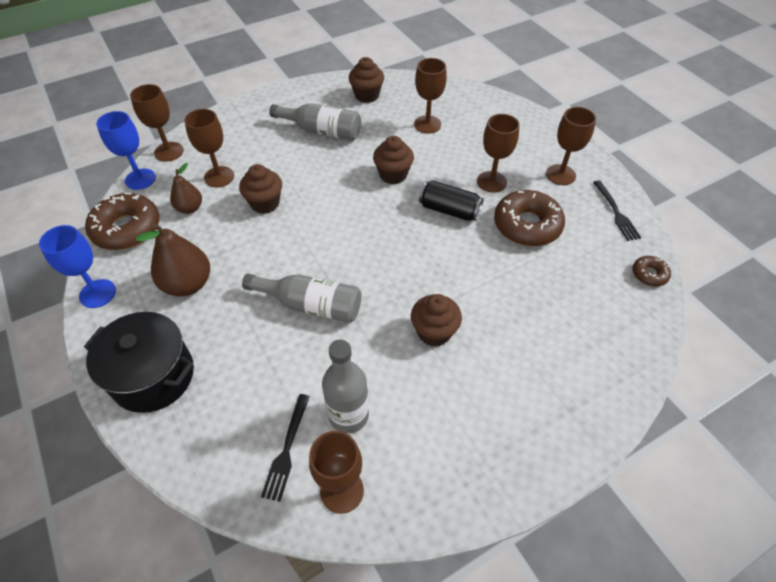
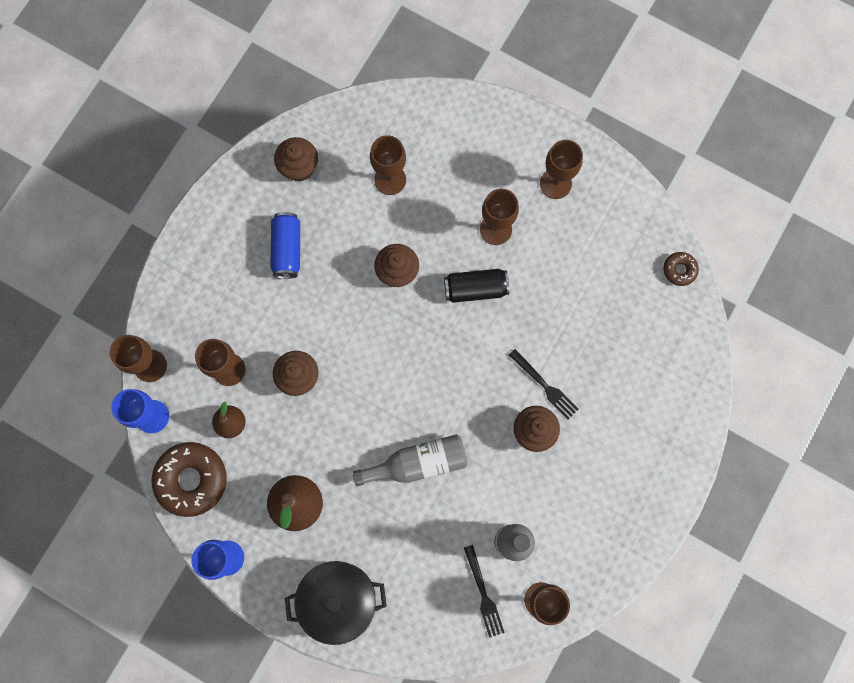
camera: 30 degrees left, 25 degrees up
grey bottle [269,103,361,141] -> blue can [270,212,300,279]
brown donut [494,190,565,246] -> none
black fork [593,180,641,241] -> black fork moved to [509,349,579,420]

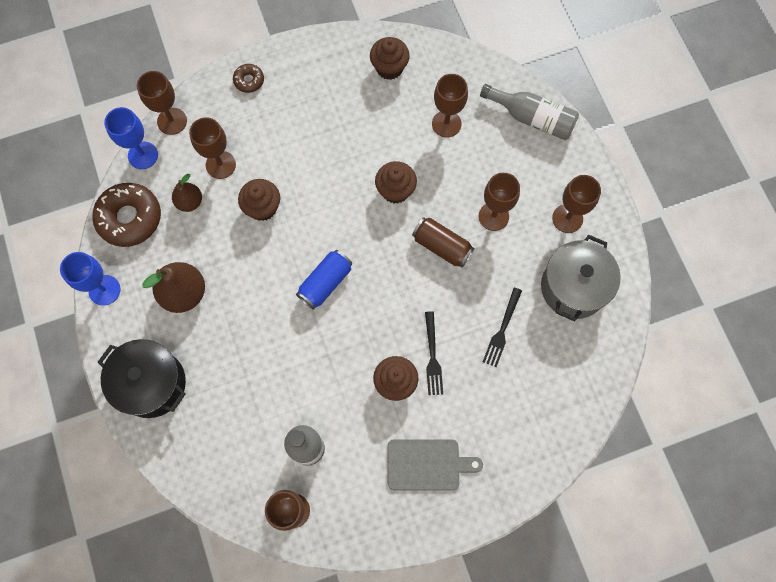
camera: 40 degrees right, 5 degrees down
blue can [270,212,300,279] -> blue can moved to [296,250,352,310]
grey bottle [353,434,468,486] -> grey bottle moved to [480,84,579,140]
black can [444,269,509,303] -> brown can [412,217,474,268]
black fork [464,545,505,638] -> black fork moved to [483,288,522,367]
brown donut [663,252,699,286] -> brown donut moved to [233,64,264,93]
none -> grey cutting board [387,439,483,490]
none -> grey pot [541,235,621,322]

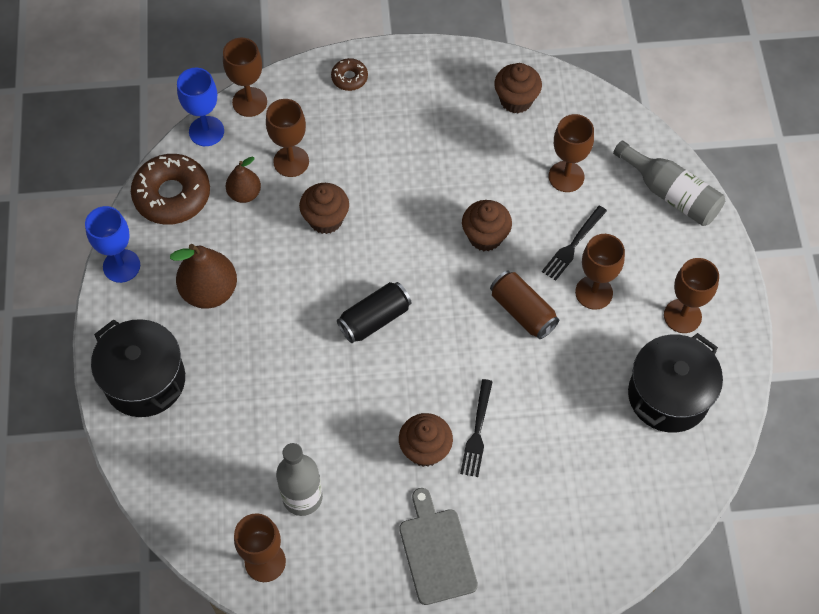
camera: 15 degrees right, 10 degrees down
blue can [296,250,352,310] -> black can [337,282,411,343]
grey cutting board [387,439,483,490] -> grey cutting board turned 120 degrees counterclockwise [399,488,478,605]
black fork [483,288,522,367] -> black fork moved to [542,205,607,281]
grey pot [541,235,621,322] -> black pot [628,333,723,433]

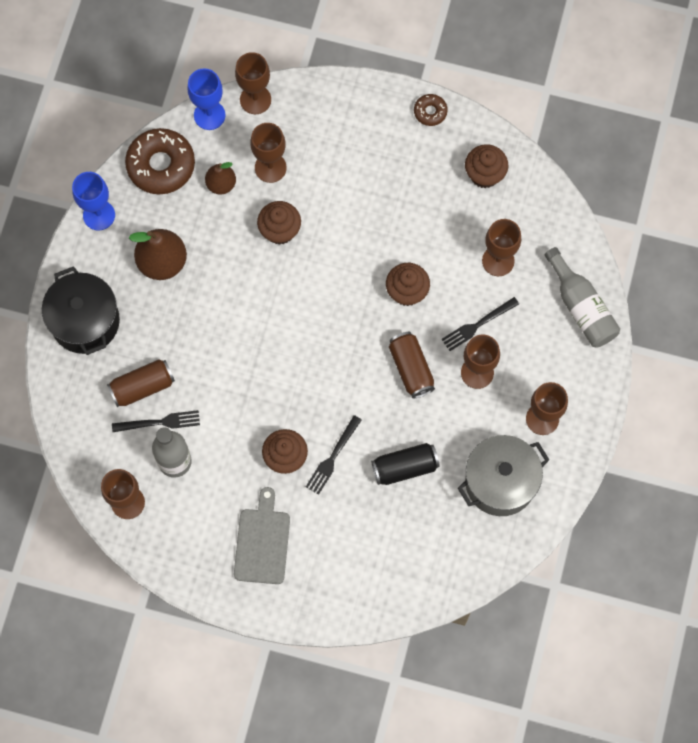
camera: 20 degrees right, 10 degrees up
brown donut [331,58,368,91] -> brown donut moved to [414,94,448,126]
black can [337,282,411,343] -> black can moved to [371,443,440,485]
black pot [628,333,723,433] -> grey pot [458,435,549,516]
none -> brown can [107,359,175,407]
none -> black fork [112,410,200,432]

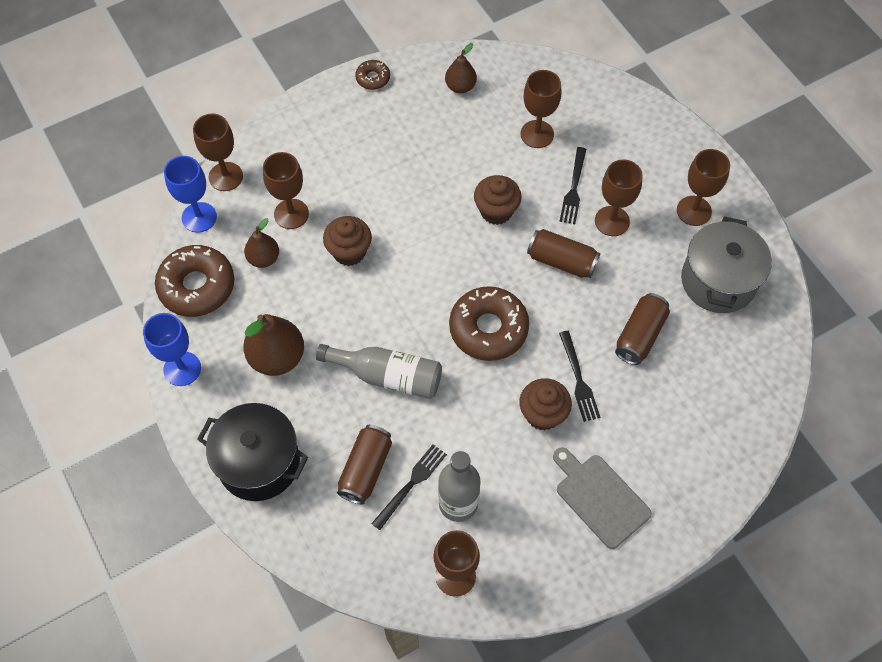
camera: 45 degrees left, 10 degrees down
black can [371,443,440,485] -> brown can [615,293,670,365]
brown cupcake [465,144,508,188] -> brown pear [445,43,477,93]
grey bottle [545,247,620,348] -> grey bottle moved to [316,344,442,399]
none -> brown donut [449,286,529,361]

